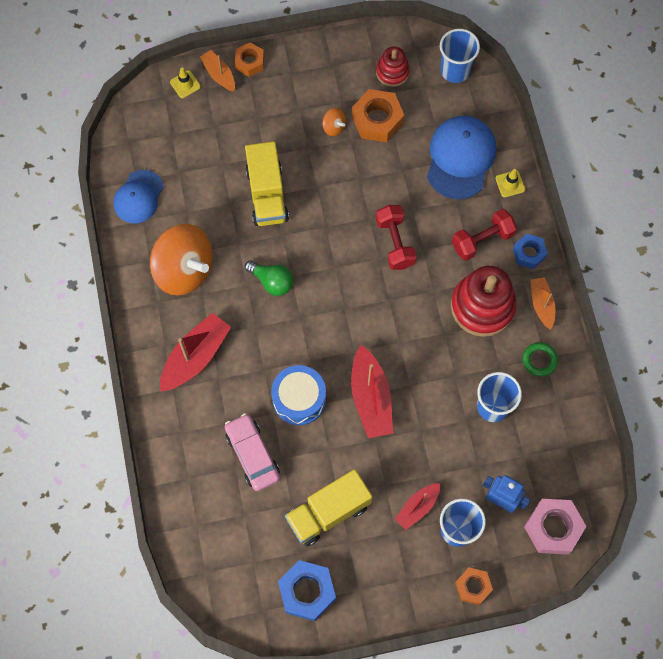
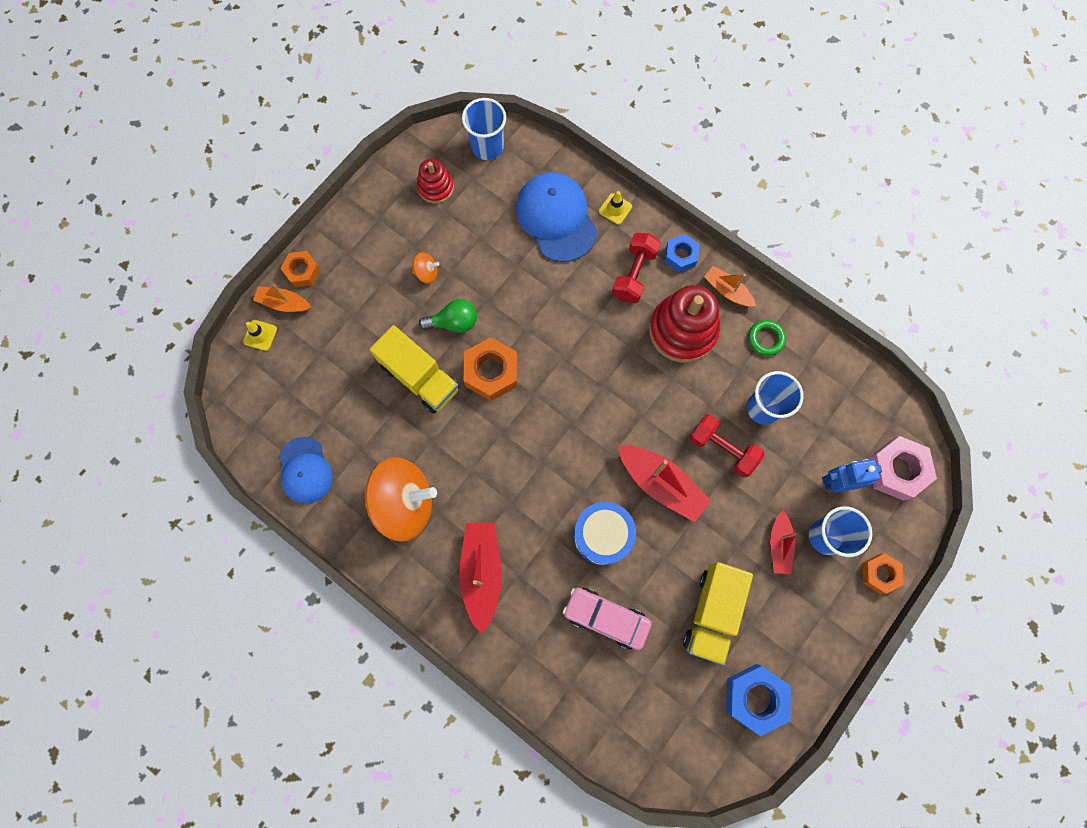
camera: 40 degrees left, 5 degrees up
green light bulb [245,260,293,296] -> green light bulb moved to [419,299,477,333]
orange nut [352,89,404,142] -> orange nut moved to [464,337,517,401]
red dumbbell [376,205,417,270] -> red dumbbell moved to [689,414,765,477]

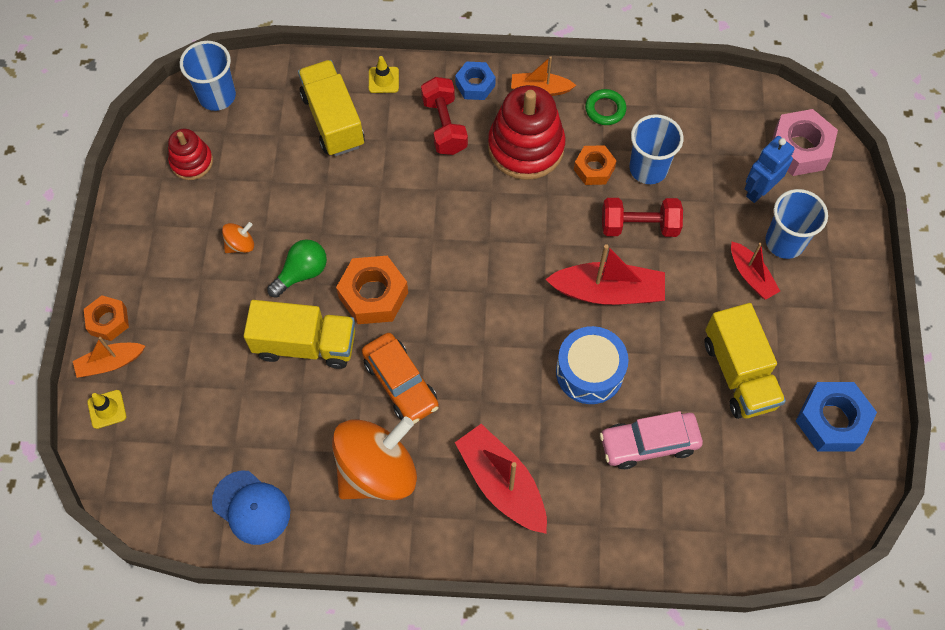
camera: 35 degrees left, 10 degrees down
blue cap [516,172,598,262] -> yellow truck [298,60,365,156]
orange nut [862,553,904,594] -> orange nut moved to [574,145,617,185]
none -> orange car [362,333,439,424]

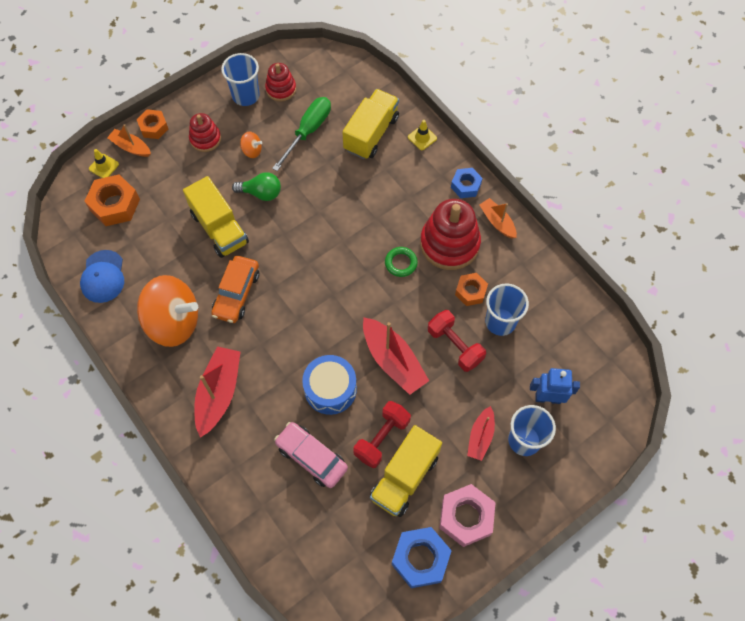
camera: 50 degrees right, 0 degrees up
blue cup [180,41,236,111] -> blue cup moved to [221,53,260,106]
orange nut [336,256,408,324] -> orange nut moved to [85,174,140,226]
red dumbbell [421,77,468,155] -> red dumbbell moved to [353,401,411,468]
green ring [585,89,626,125] -> green ring moved to [385,247,418,277]
pink nut [772,109,838,176] -> pink nut moved to [439,484,496,547]
none -> red stacking toy [189,113,221,152]
none -> green screwdriver [272,97,331,171]

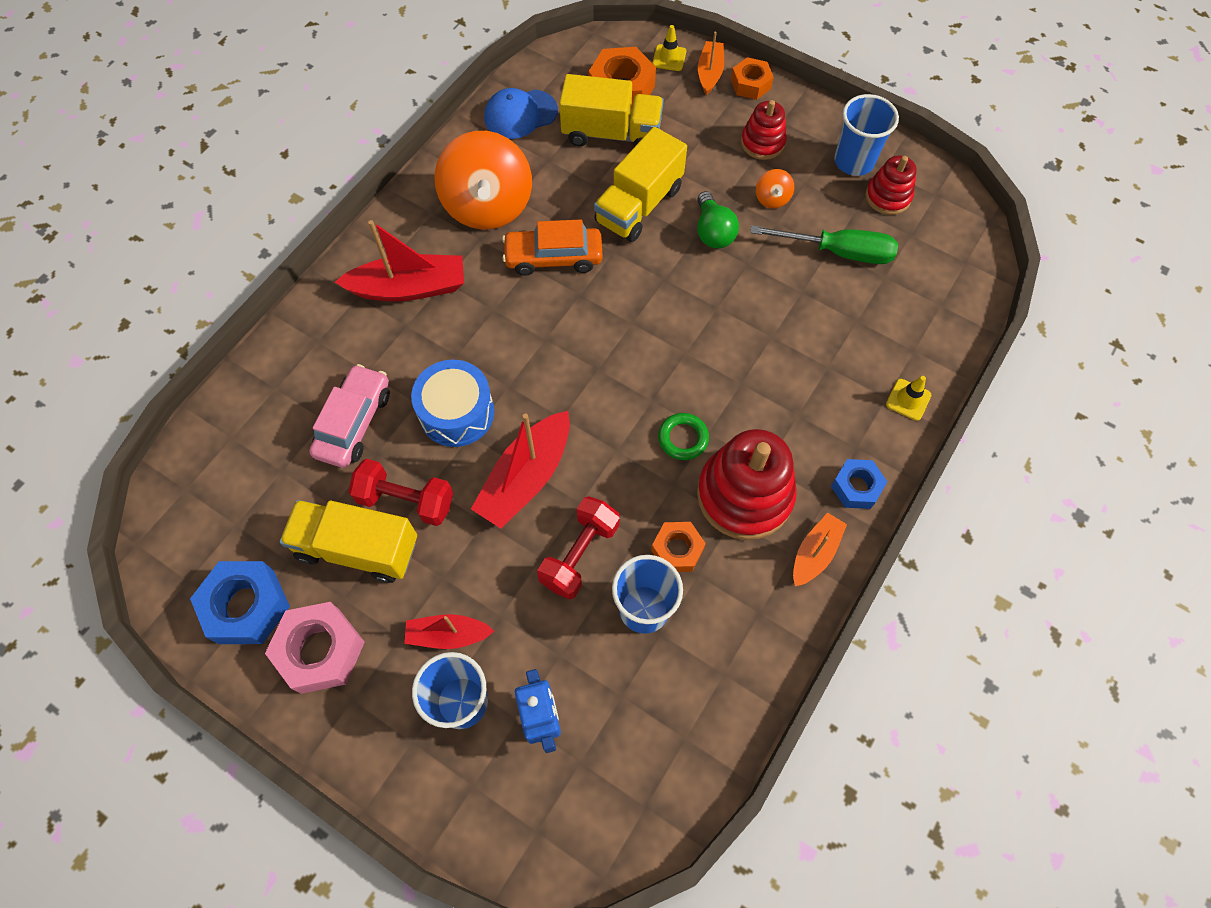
camera: 70 degrees right, 0 degrees up
yellow truck [342,89,399,159] -> yellow truck moved to [559,74,664,147]

